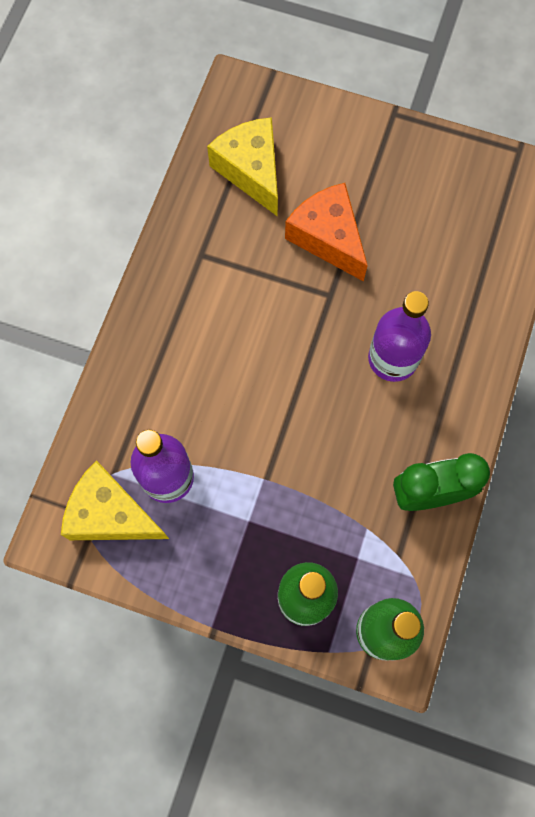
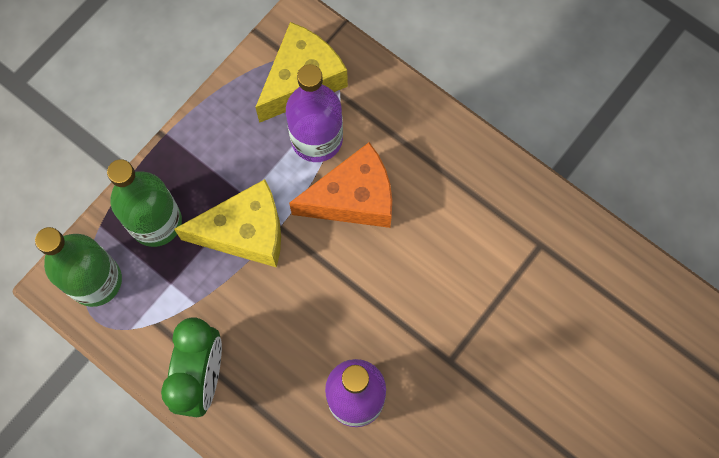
camera: 110 degrees right, 0 degrees up
yellow cheese [207,117,278,216] -> yellow cheese moved to [174,179,281,268]
orange cheese [285,183,368,282] -> orange cheese moved to [289,142,392,228]

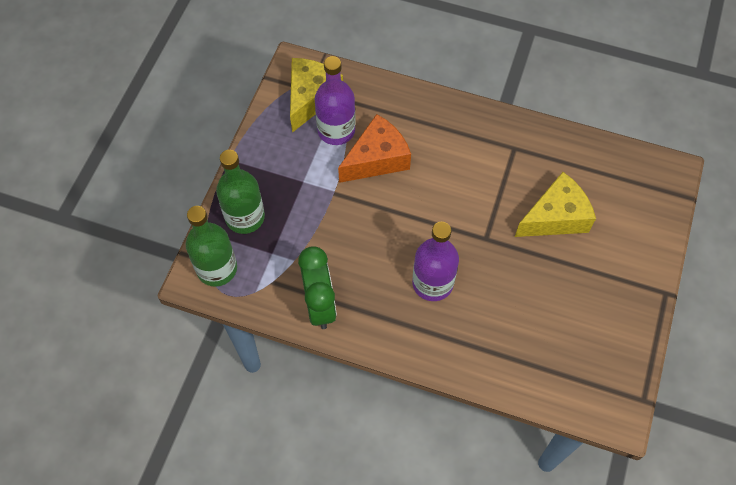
camera: 20 degrees left, 10 degrees down
yellow cheese [174,179,281,268] -> yellow cheese moved to [515,172,596,237]

